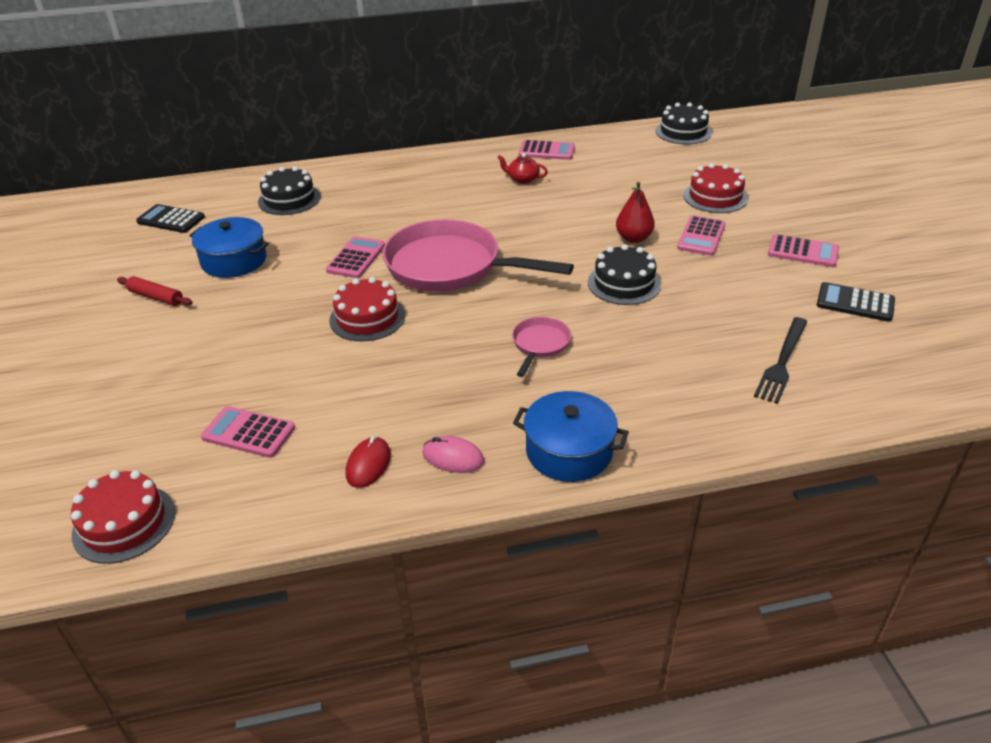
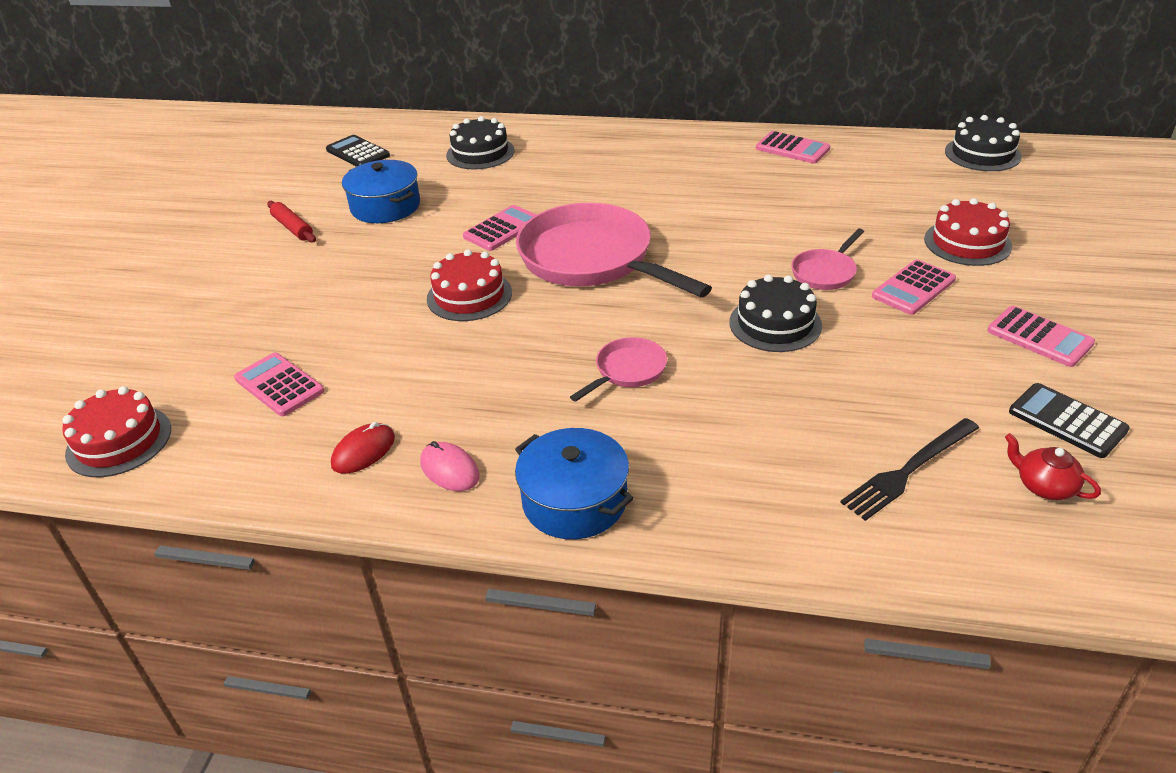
camera: 25 degrees right, 0 degrees up
red teapot [497,153,548,184] -> red teapot moved to [1005,433,1101,500]
red pear [616,182,655,243] -> pink pan [791,229,864,290]

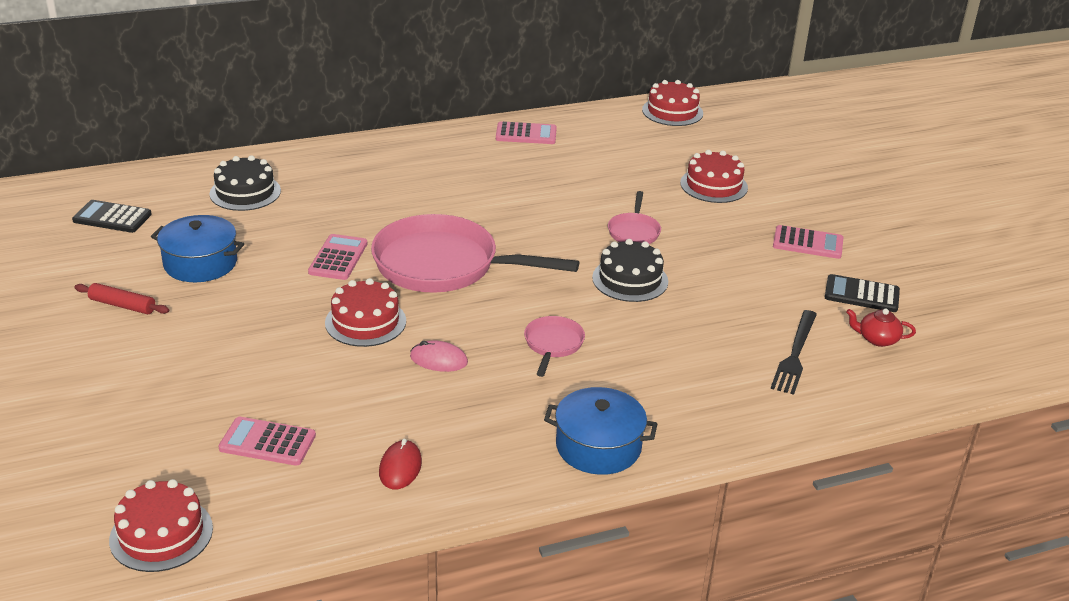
camera: 35 degrees left, 5 degrees down
pink mouse [420,441,480,491] -> pink mouse moved to [410,340,468,372]
pink calculator [872,259,956,315] -> none
black cake [945,115,1022,171] -> red cake [642,80,703,126]

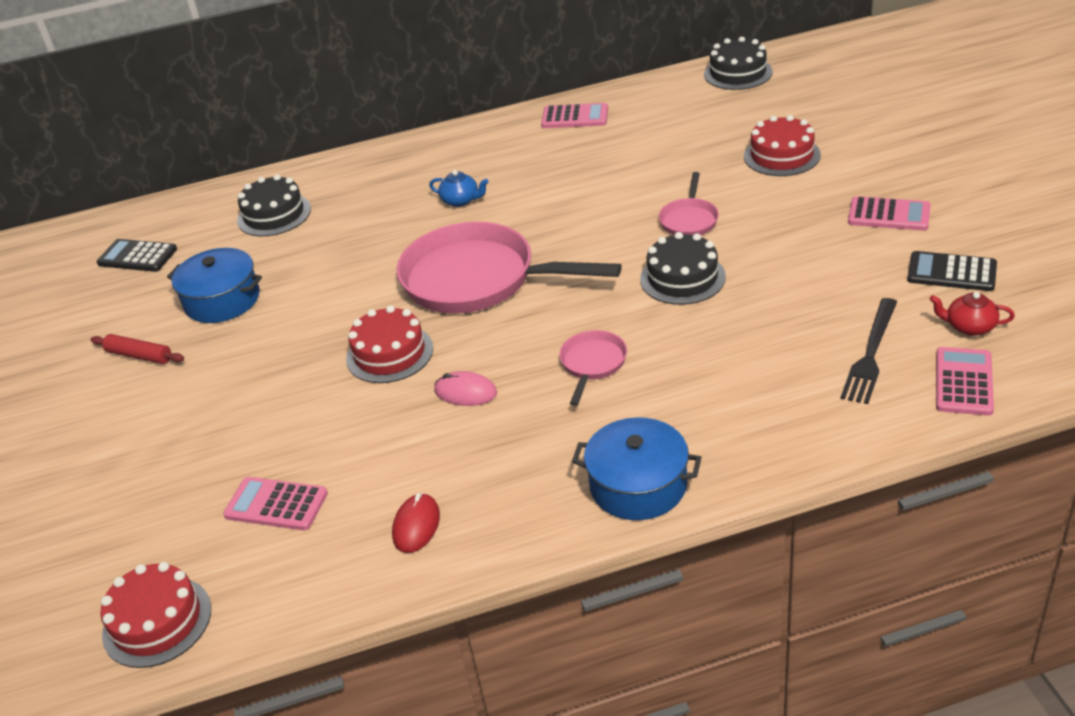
camera: 10 degrees right, 5 degrees up
pink calculator [308,234,367,280] -> pink calculator moved to [936,347,994,416]
red cake [642,80,703,126] -> black cake [704,37,773,90]
none -> blue teapot [429,170,489,207]

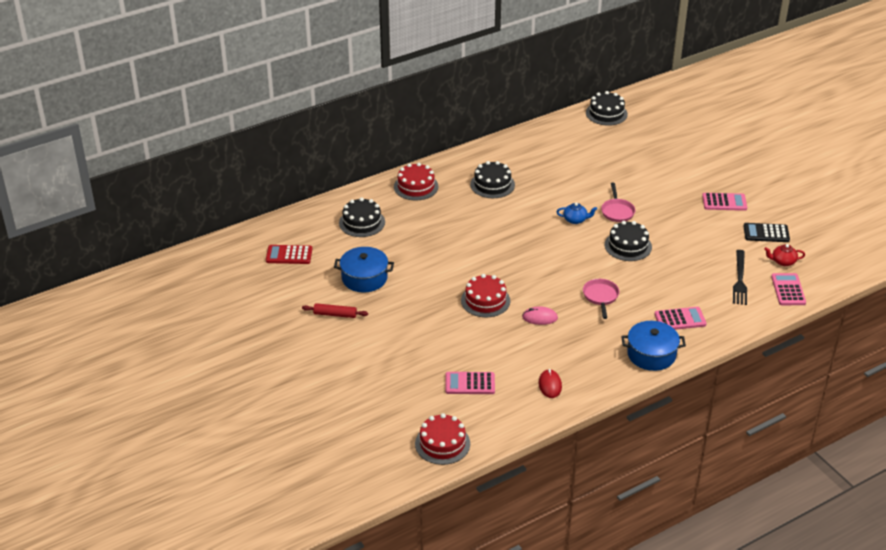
camera: 20 degrees left, 0 degrees up
black calculator [97,239,177,272] -> red calculator [266,245,312,264]
pink pan [397,222,622,313] -> none
blue teapot [429,170,489,207] -> blue teapot moved to [557,203,597,224]
pink calculator [541,103,608,128] -> pink calculator moved to [655,307,706,330]
red cake [744,115,821,176] -> red cake moved to [394,163,439,201]
none -> black cake [470,161,515,198]

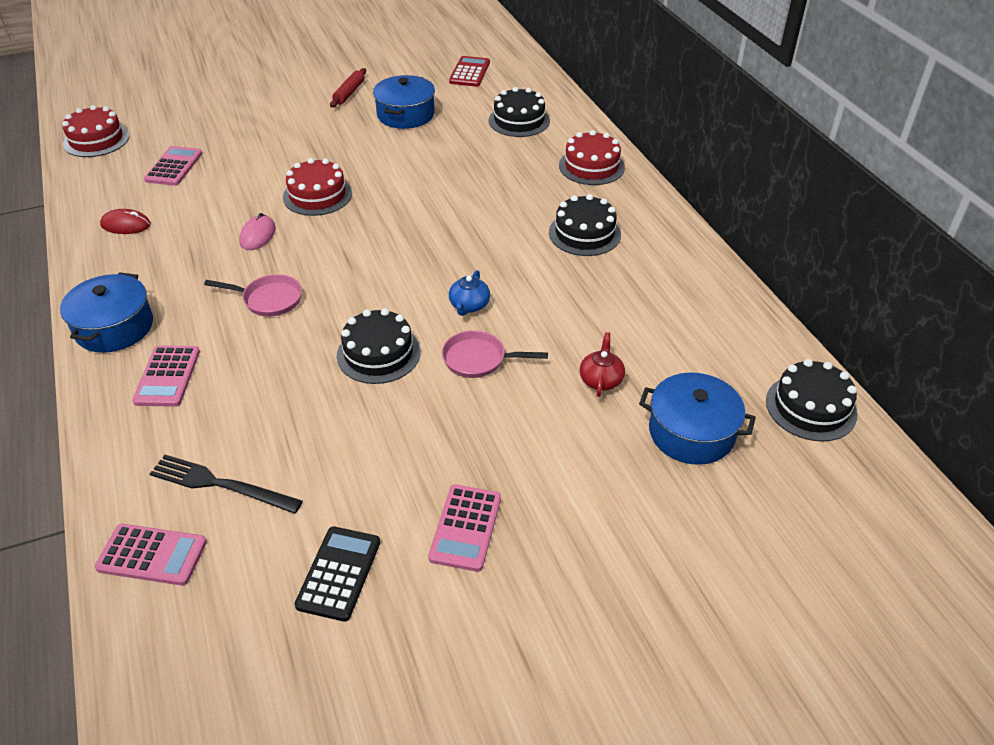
camera: 100 degrees right, 5 degrees up
red teapot [764,244,805,266] -> red teapot moved to [580,332,625,397]
none -> blue pot [639,373,756,465]

